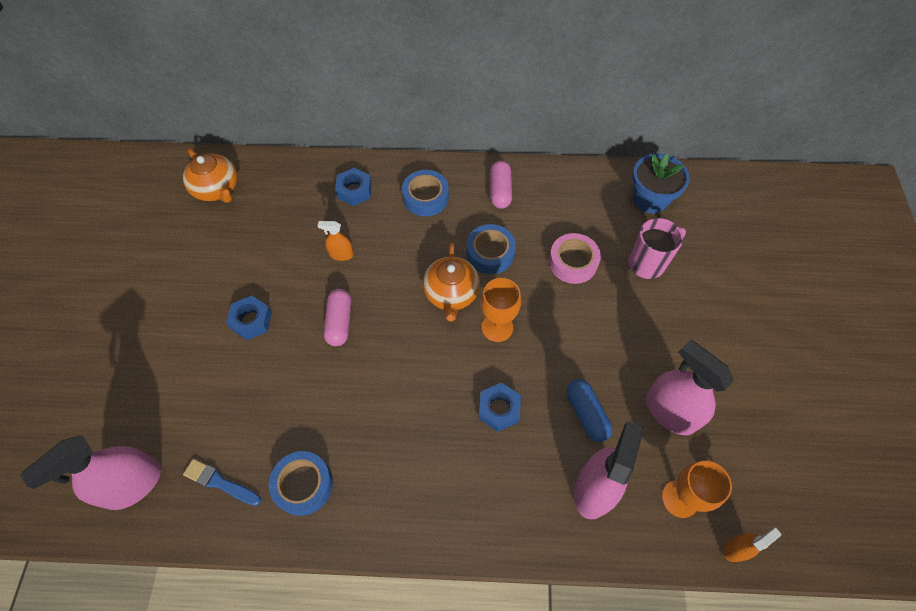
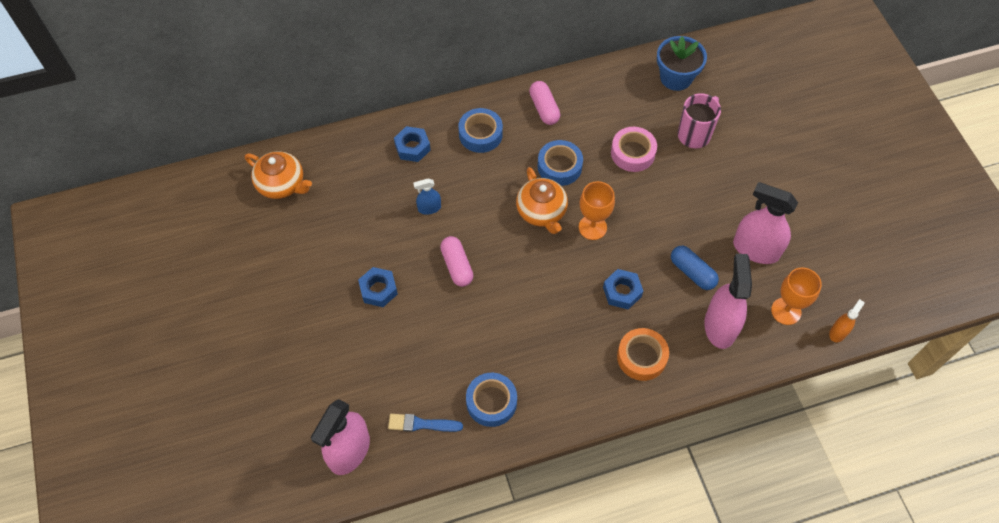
camera: 20 degrees left, 0 degrees up
orange spray bottle [318,221,354,261] -> blue spray bottle [413,178,441,215]
none -> orange tape [617,328,669,381]

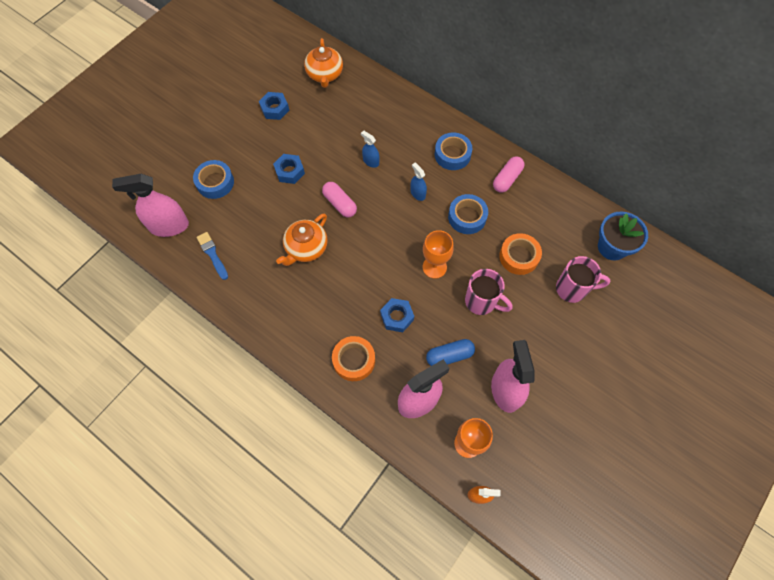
camera: 55 degrees right, 5 degrees up
blue nut [394,126,431,162] -> blue nut moved to [259,92,289,120]
pink capsule [440,236,473,287] -> pink capsule turned 75 degrees counterclockwise [322,182,357,218]
blue tape [466,373,517,427] -> blue tape moved to [193,160,234,199]
orange teapot [516,167,568,234] -> orange teapot moved to [276,213,328,266]
pink tape [611,127,657,172] -> orange tape [499,233,542,275]
blue capsule [671,246,719,290] -> blue capsule turned 60 degrees clockwise [426,339,475,366]
none -> blue spray bottle [411,162,427,201]
none -> pink mug [465,269,513,315]

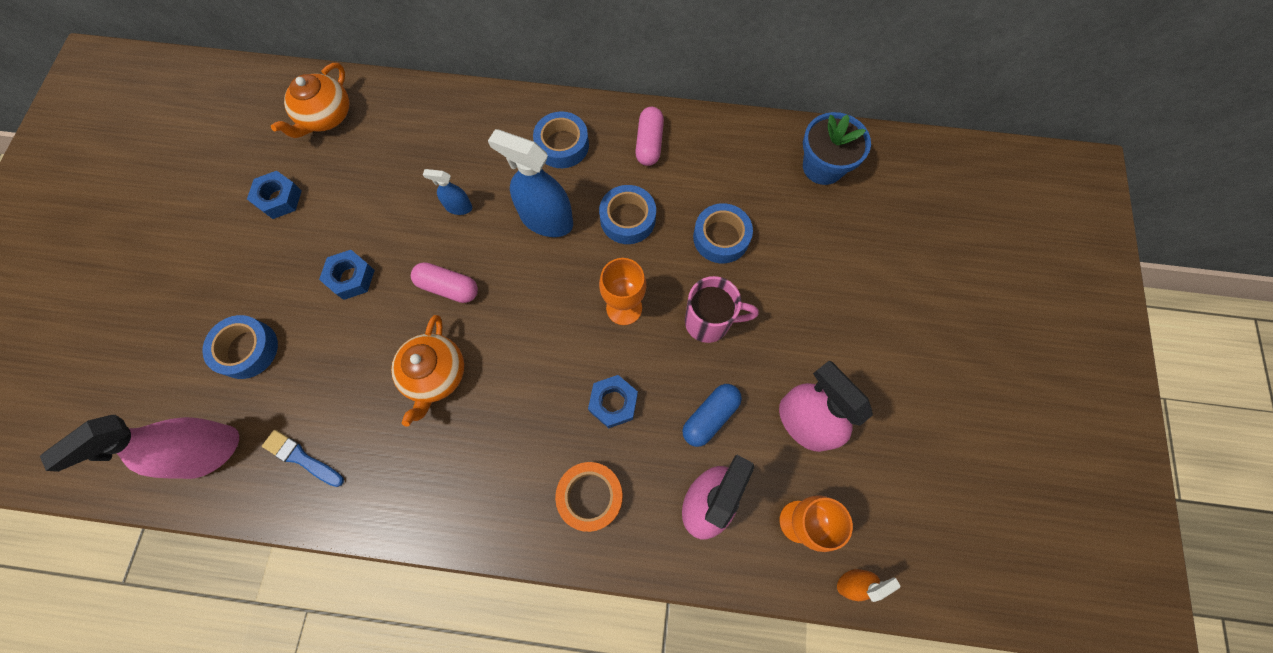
camera: 30 degrees left, 5 degrees up
orange teapot [304,38,343,88] -> orange teapot turned 60 degrees clockwise [271,63,349,138]
blue spray bottle [411,162,427,201] -> blue spray bottle [488,129,573,237], size x2.01
orange tape [499,233,542,275] -> blue tape [693,203,753,263]
pink mug [556,256,610,303] -> none

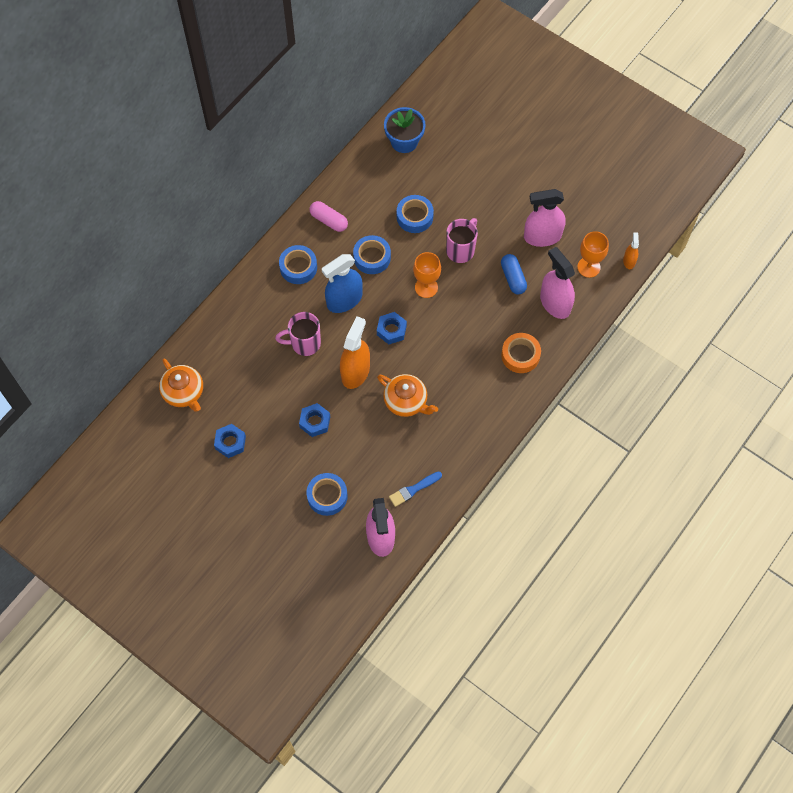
camera: 60 degrees left, 5 degrees down
pink capsule [411,262,478,303] -> orange spray bottle [340,316,370,389]
blue spray bottle [423,169,472,215] -> pink mug [275,312,321,356]
blue nut [588,375,638,428] -> blue nut moved to [377,312,407,344]

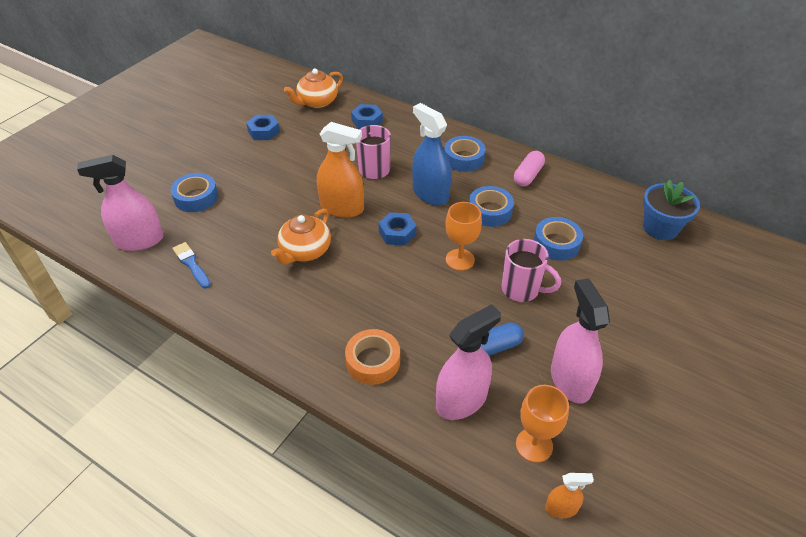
camera: 85 degrees right, 20 degrees down
blue nut [299,403,330,437] -> blue nut moved to [351,104,383,129]

